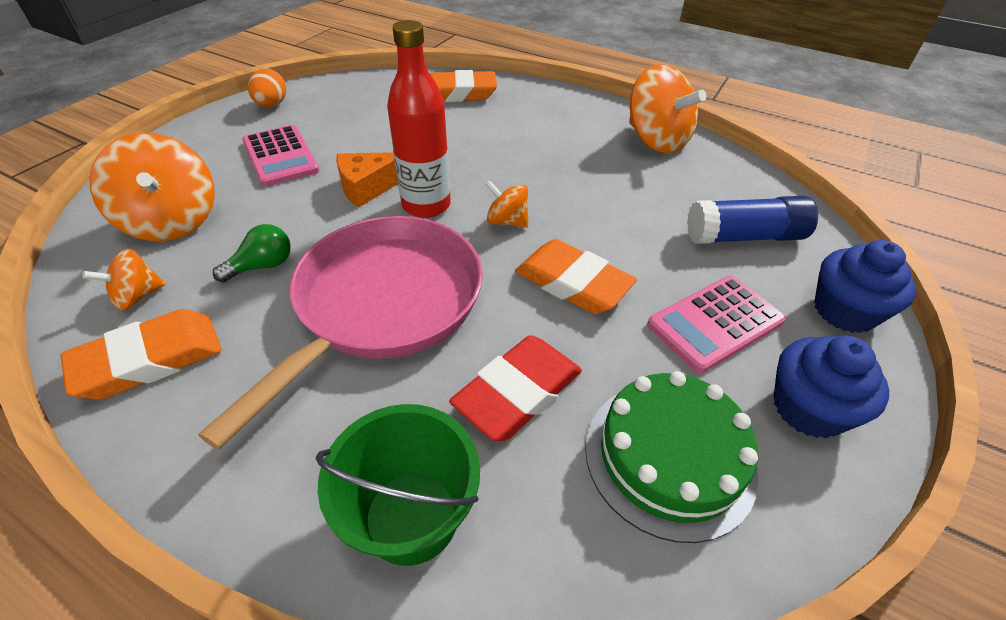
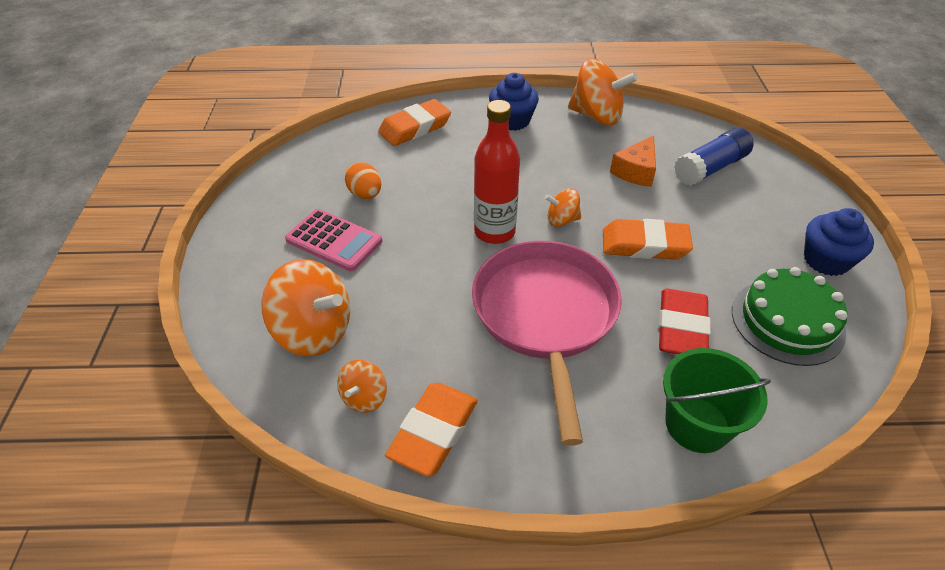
camera: 30 degrees left, 0 degrees up
green light bulb [213,224,291,283] -> none
orange egg [248,68,286,107] -> orange egg moved to [345,162,381,199]
orange cheese [336,152,398,207] -> orange cheese moved to [610,136,656,187]
pink calculator [647,276,786,373] -> none
blue cupcake [814,240,916,333] -> blue cupcake moved to [489,73,539,131]

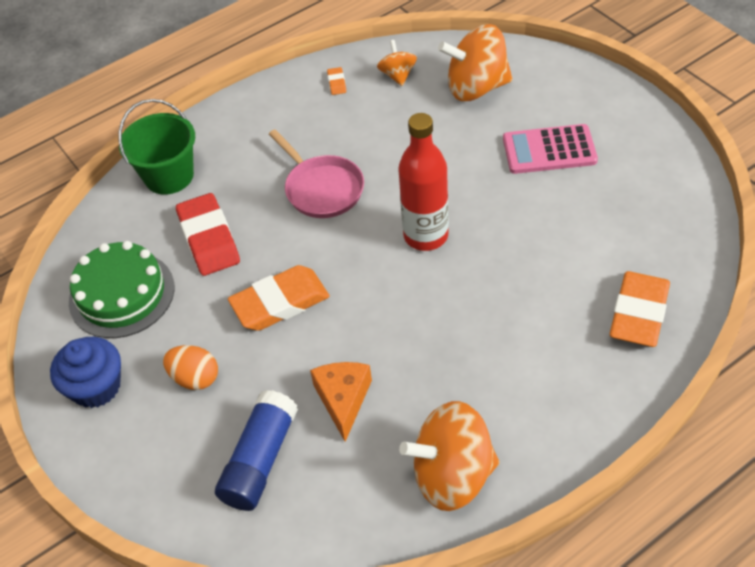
camera: 150 degrees right, 5 degrees up
orange egg [345,162,381,199] -> orange egg moved to [163,345,218,390]
orange eraser [385,383,478,477] -> orange eraser [327,67,346,95], size x0.42
pink pan [472,241,622,446] -> pink pan [269,130,364,218], size x0.58
blue cupcake [489,73,539,131] -> none
orange spinning top [545,188,581,227] -> none

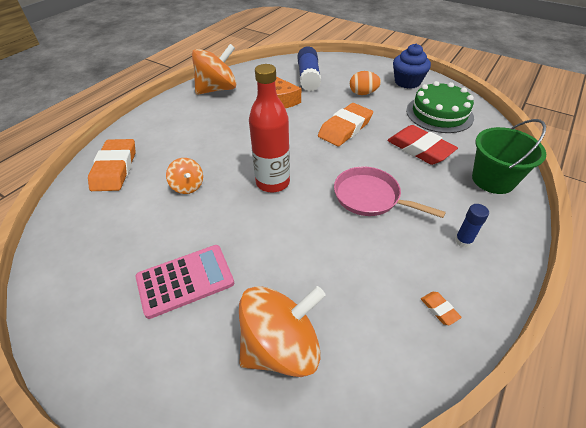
camera: 155 degrees right, 5 degrees down
orange spinning top [377,40,417,86] -> orange spinning top moved to [166,158,203,194]
none -> blue glue stick [455,204,489,248]

